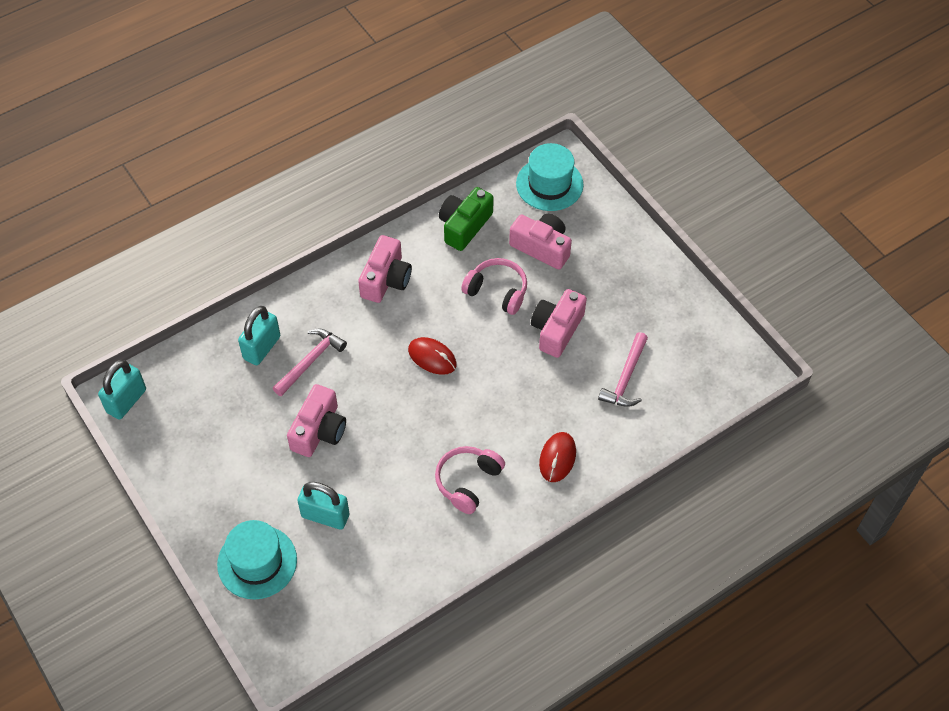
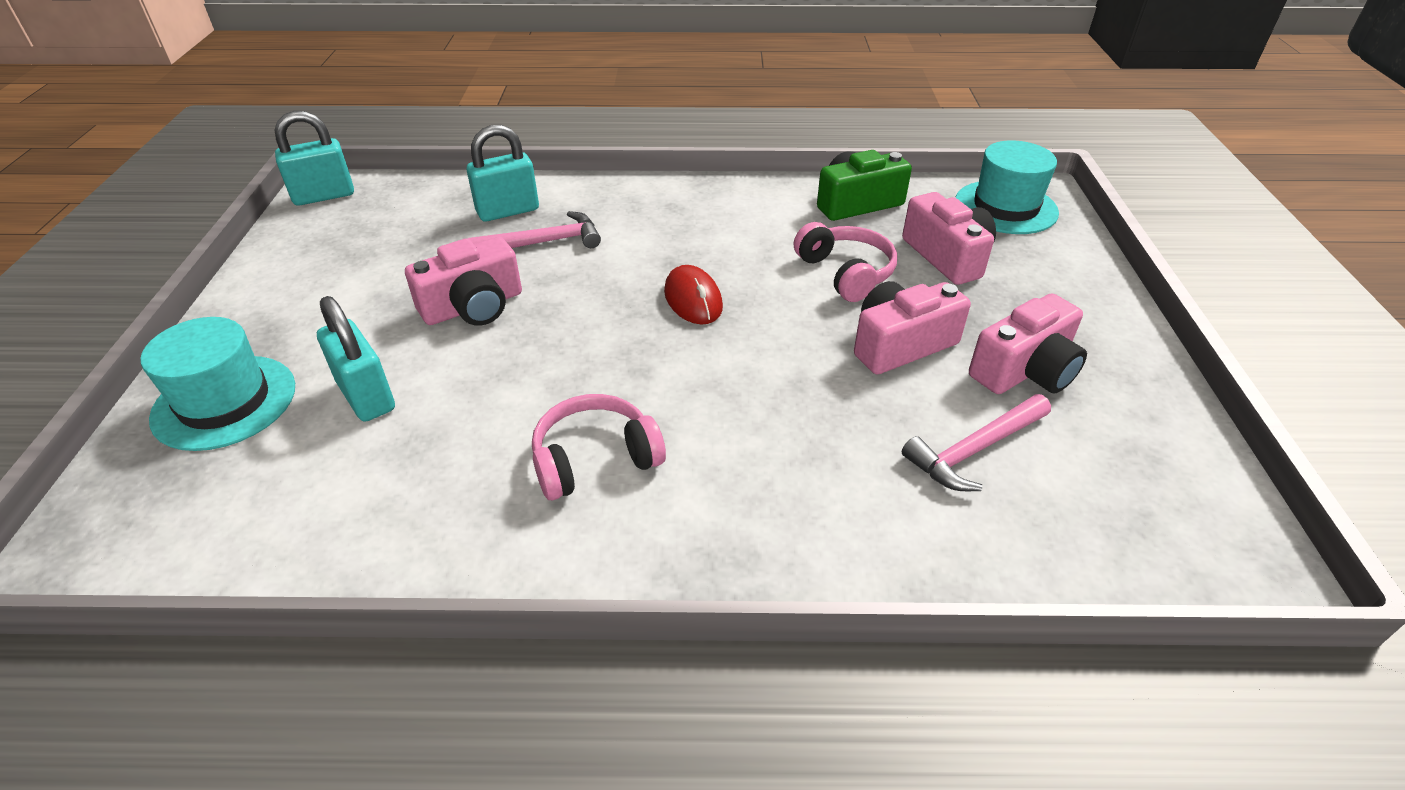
camera: 35 degrees right, 15 degrees down
pink camera [358,235,412,303] -> pink camera moved to [969,294,1087,394]
red mouse [539,432,576,482] -> none

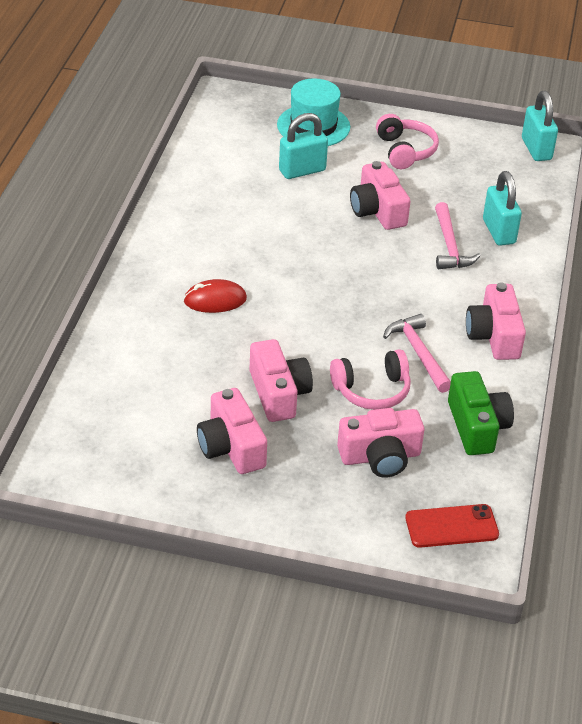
camera: 100 degrees right, 0 degrees up
pink headphones [532,394,666,500] -> pink headphones moved to [376,114,439,169]
red mouse [664,265,723,325] -> red mouse moved to [184,279,247,313]
pink hammer [902,394,1051,491] -> pink hammer moved to [383,314,451,393]
turquoise hat [955,140,1059,234] -> red phone [405,504,499,548]
none -> pink camera [466,282,526,360]

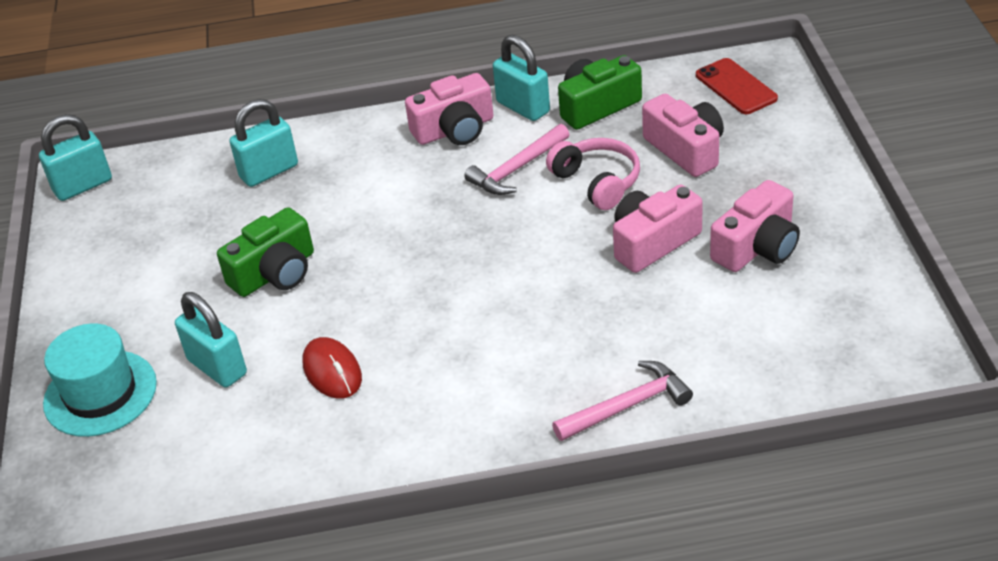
camera: 105 degrees left, 0 degrees up
red mouse [184,279,247,313] -> red mouse moved to [303,337,362,399]
pink camera [350,161,411,230] -> green camera [217,207,314,297]
pink headphones [376,114,439,169] -> none
pink hammer [435,202,481,269] -> pink hammer moved to [552,361,693,441]
none -> turquoise padlock [493,35,550,121]

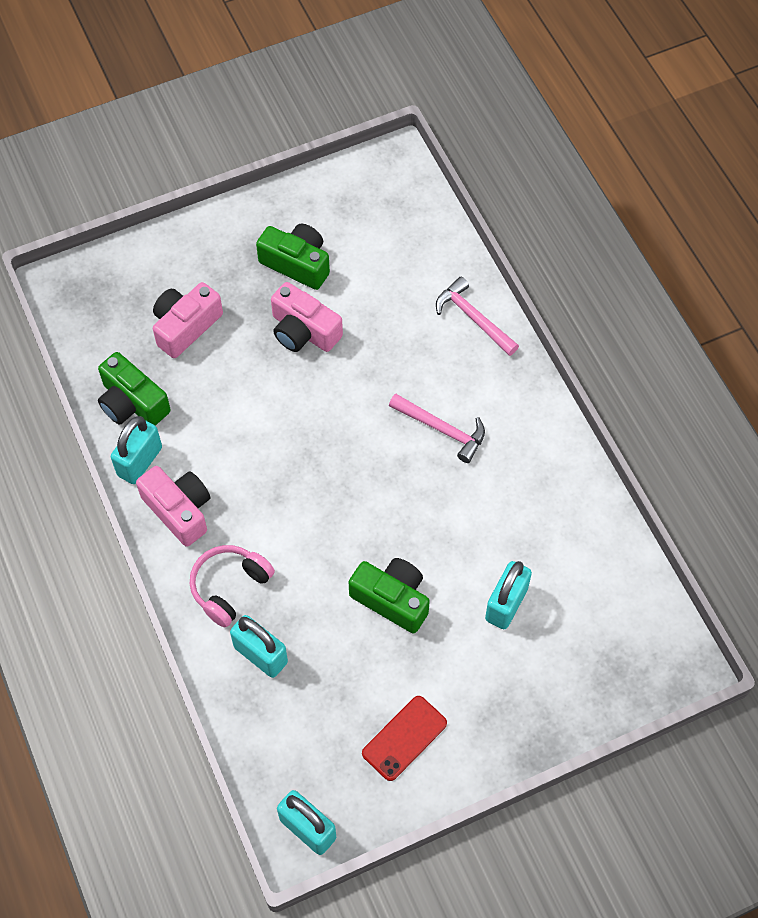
camera: 110 degrees left, 20 degrees up
turquoise hat [43,323,157,437] -> none
red mouse [303,337,362,399] -> none
pink hammer [464,124,570,195] -> pink hammer moved to [389,393,485,463]
pink headphones [546,138,640,210] -> pink headphones moved to [190,545,275,627]
red phone [696,58,778,114] -> red phone moved to [362,696,447,781]
pink camera [710,180,800,272] -> green camera [256,224,330,290]

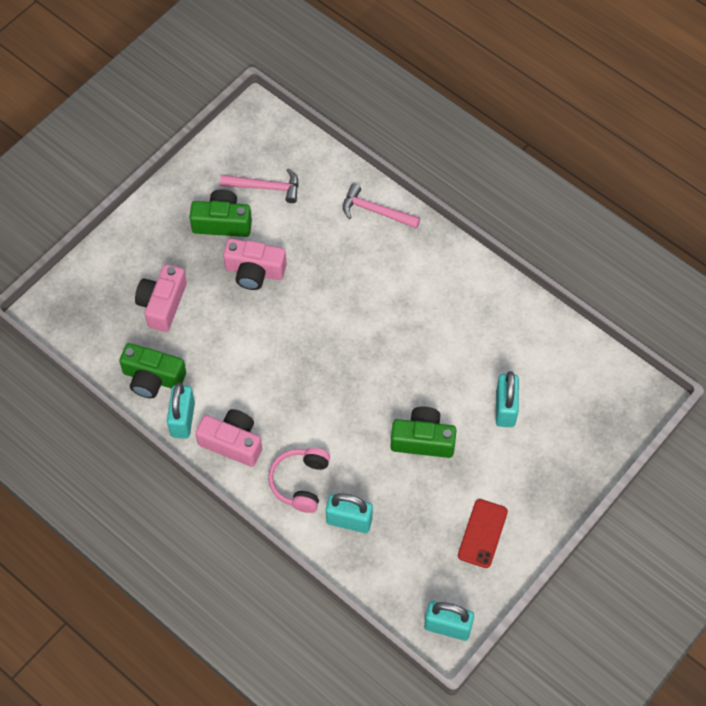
camera: 25 degrees left, 0 degrees up
pink hammer [389,393,485,463] -> pink hammer moved to [220,168,299,203]

